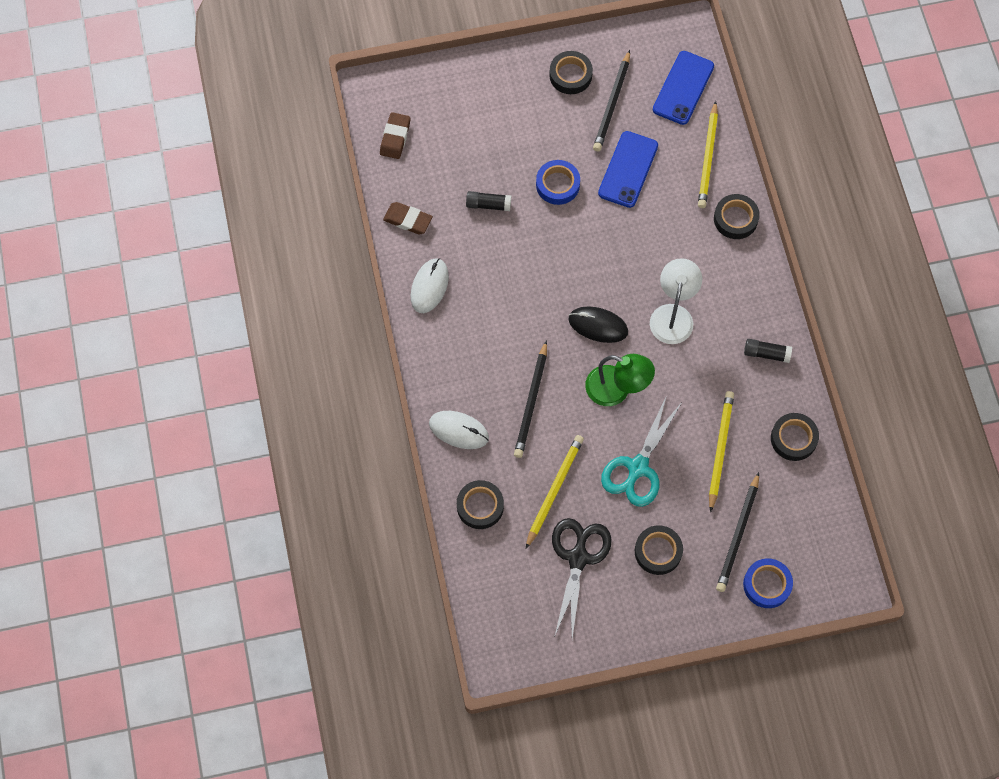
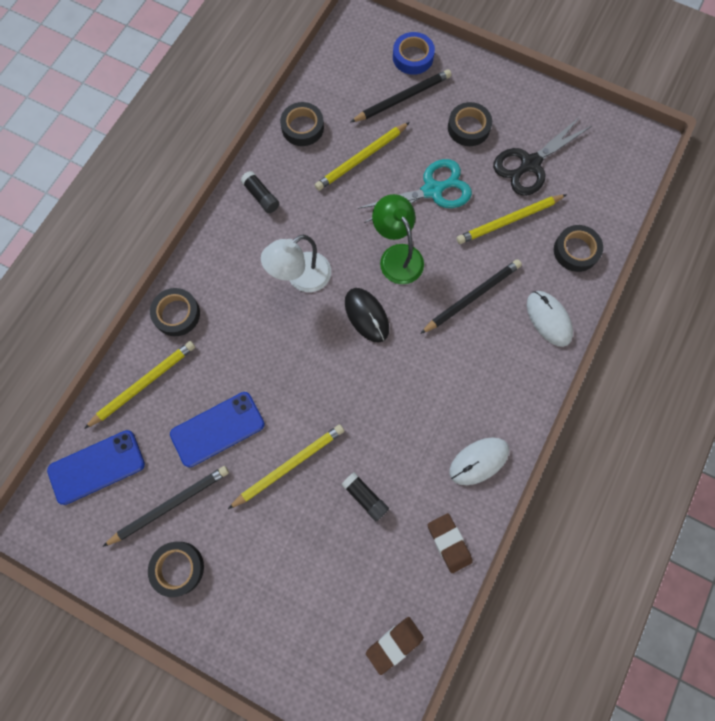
camera: 140 degrees left, 5 degrees up
blue tape [536,160,580,205] -> yellow pencil [228,424,344,509]

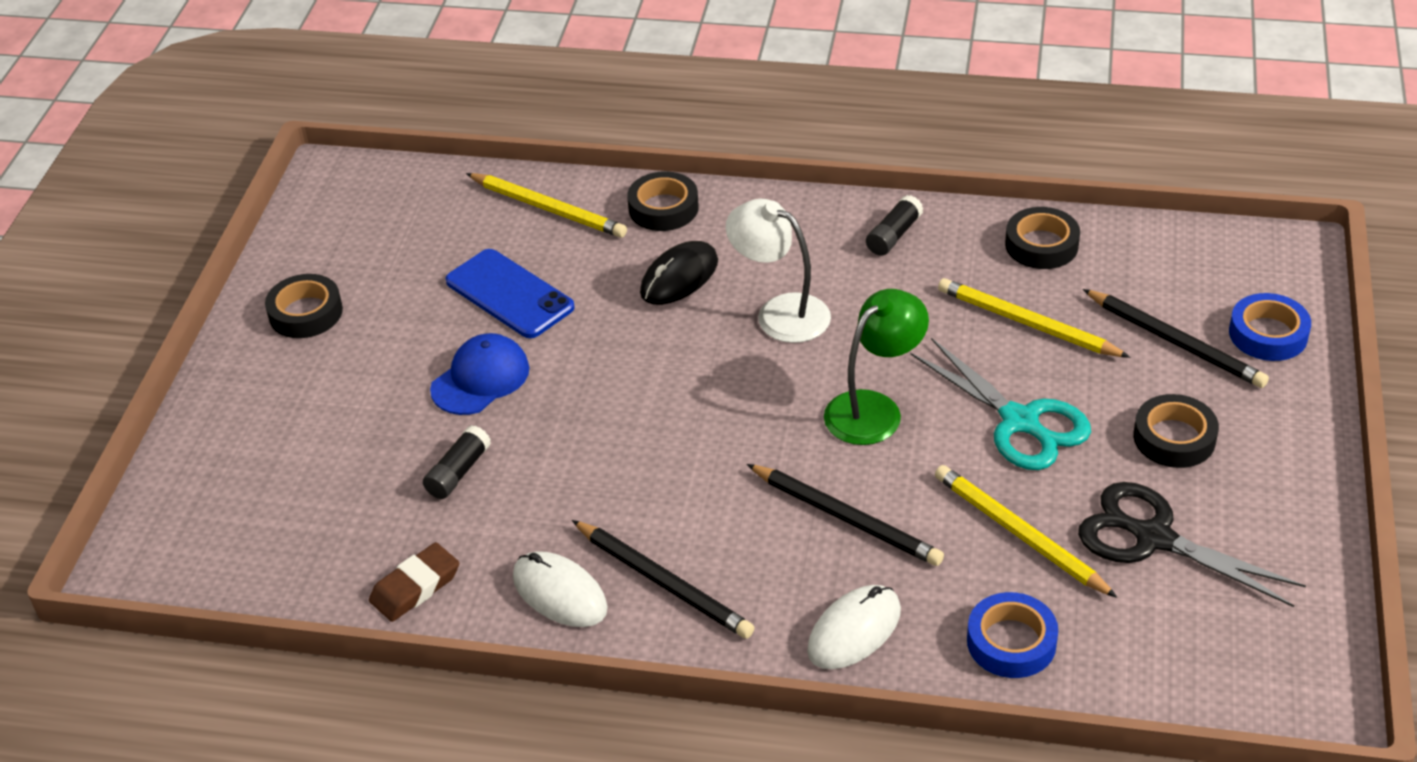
camera: 75 degrees right, 30 degrees down
blue phone [47,430,145,505] -> none
black pencil [102,466,229,547] -> black pencil moved to [572,520,755,639]
yellow pencil [228,424,344,509] -> blue cap [430,333,529,415]
black mouse [345,288,389,343] -> black mouse moved to [640,241,718,305]
brown eraser [366,617,424,675] -> none
black tape [554,225,603,272] -> blue tape [967,592,1058,678]

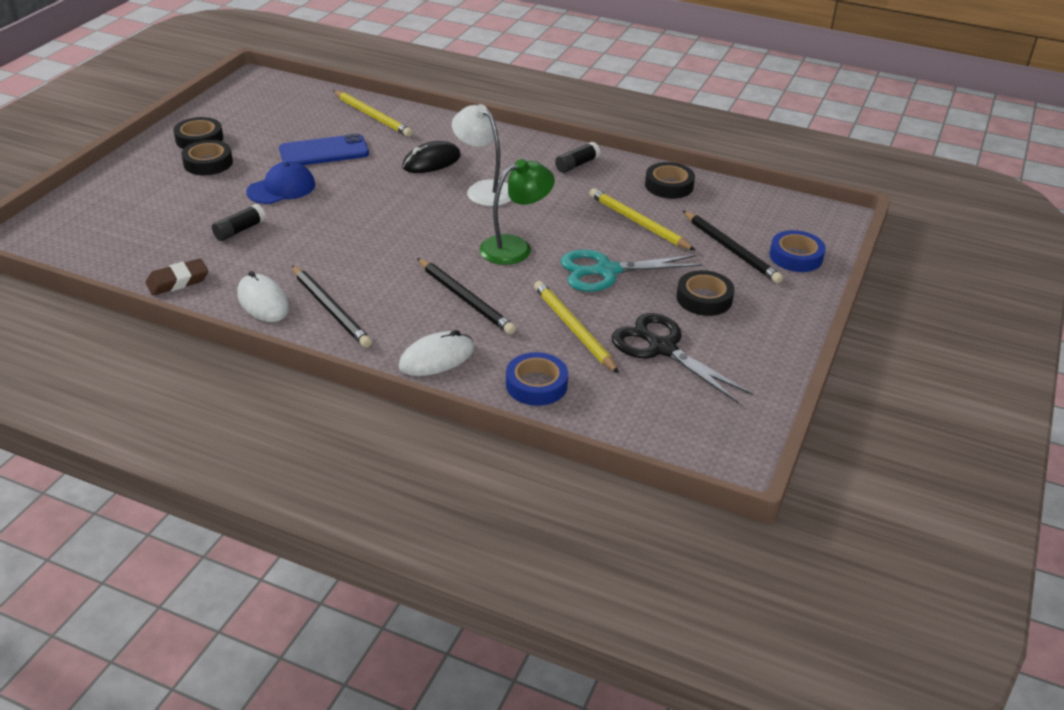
camera: 10 degrees right, 5 degrees down
blue phone [446,249,575,338] -> blue phone turned 75 degrees counterclockwise [279,133,369,165]
black tape [627,171,699,231] -> black tape moved to [181,140,233,175]
turquoise scissors [911,338,1091,470] -> turquoise scissors turned 105 degrees clockwise [560,250,703,292]

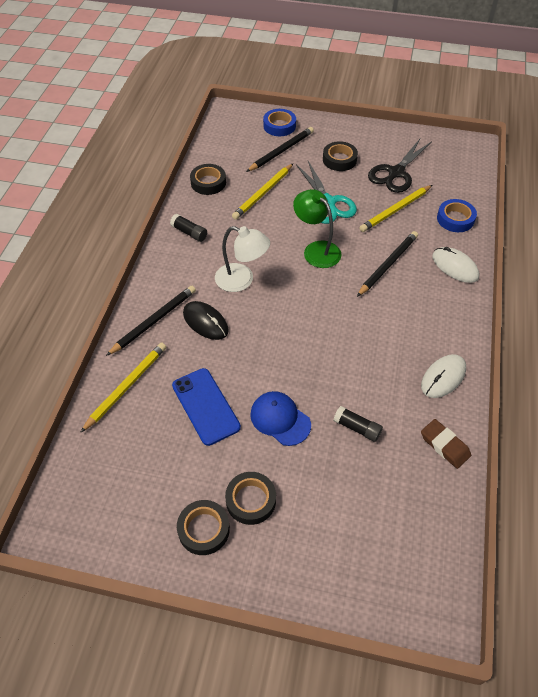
camera: 100 degrees left, 15 degrees up
black pencil [292,265,372,348] -> black pencil moved to [106,286,196,356]
white lamp [452,104,511,206] -> white lamp turned 105 degrees counterclockwise [215,226,270,292]

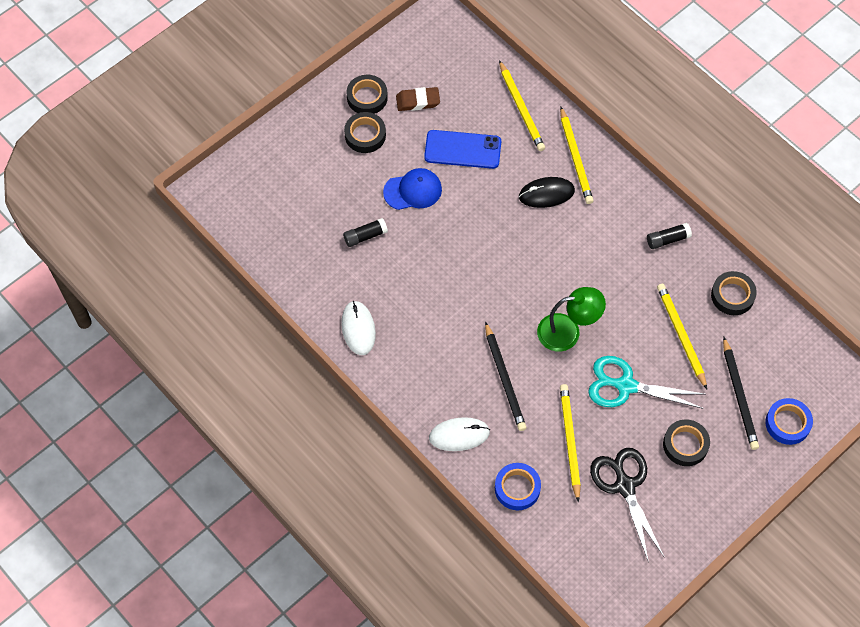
camera: 125 degrees right, 10 degrees up
black pencil [106,286,196,356] -> yellow pencil [560,107,594,204]
white lamp [215,226,270,292] -> none
brown eraser [421,419,471,469] -> brown eraser moved to [396,87,440,111]

